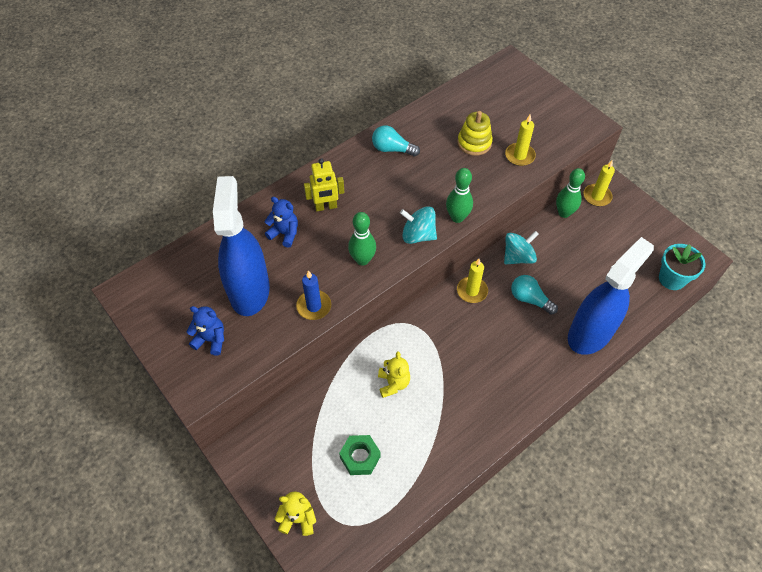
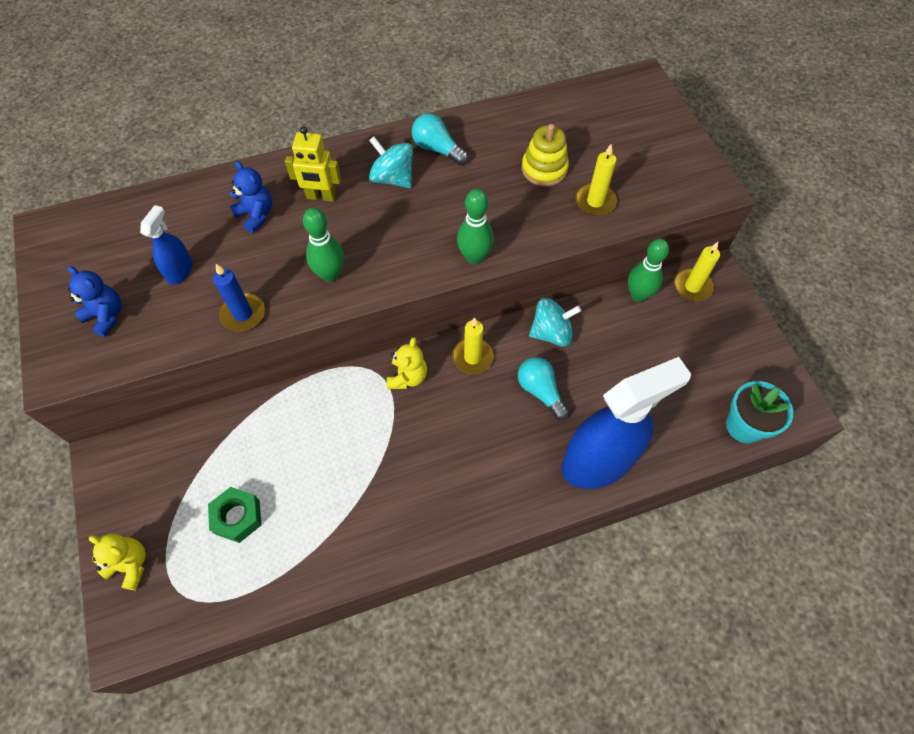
camera: 20 degrees right, 5 degrees up
blue spray bottle [213,176,270,316] -> blue spray bottle [140,205,193,284], size x0.45
yellow teddy bear [378,351,410,398] -> yellow teddy bear moved to [387,337,427,389]
turquoise spinning top [400,206,437,244] -> turquoise spinning top moved to [369,136,413,188]

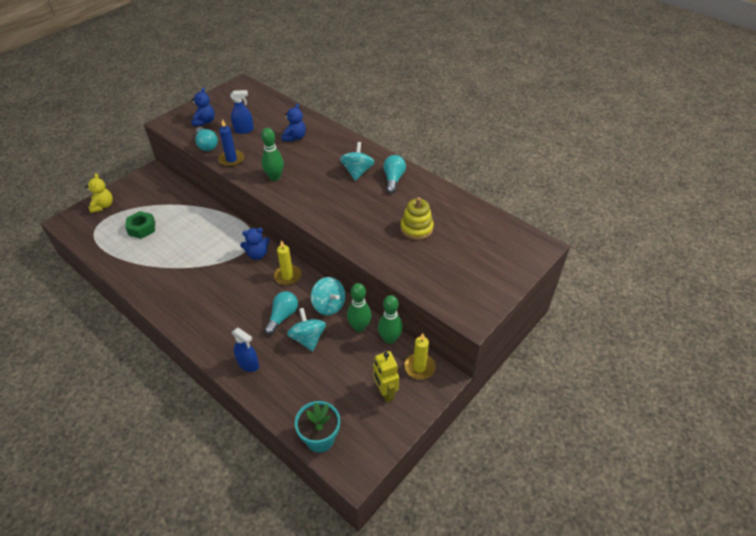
camera: 60 degrees right, 15 degrees down
yellow robot [285,126,341,202] -> yellow robot moved to [373,351,399,403]
yellow teddy bear [387,337,427,389] -> blue teddy bear [240,228,270,260]
green bowling pin [457,189,494,264] -> green bowling pin moved to [347,283,372,332]
blue spray bottle [562,357,691,489] -> blue spray bottle [232,328,259,372], size x0.45
yellow candle [575,144,617,216] -> none
none -> turquoise light bulb [195,127,218,151]
none -> turquoise spinning top [287,308,326,352]

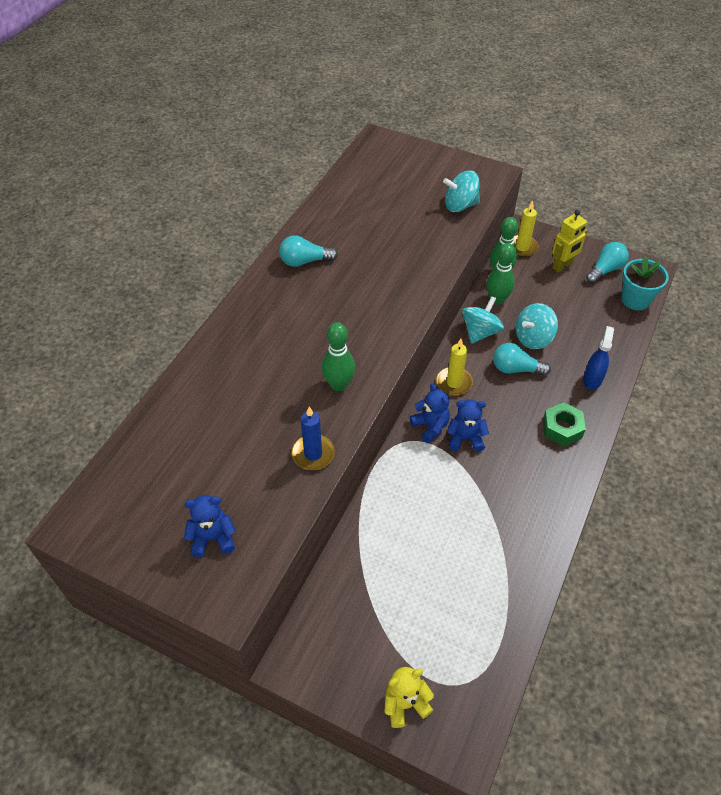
camera: 105 degrees left, 5 degrees up
green nut [125,211,155,239] -> green nut moved to [543,402,586,447]
turquoise light bulb [195,127,218,151] -> turquoise light bulb moved to [586,242,629,283]
blue spray bottle [230,90,254,134] -> none
blue teddy bear [282,103,306,141] -> blue teddy bear moved to [447,399,489,452]
turquoise spinning top [340,142,375,181] -> turquoise spinning top moved to [443,170,480,212]
yellow stacking toy [401,197,434,240] -> none

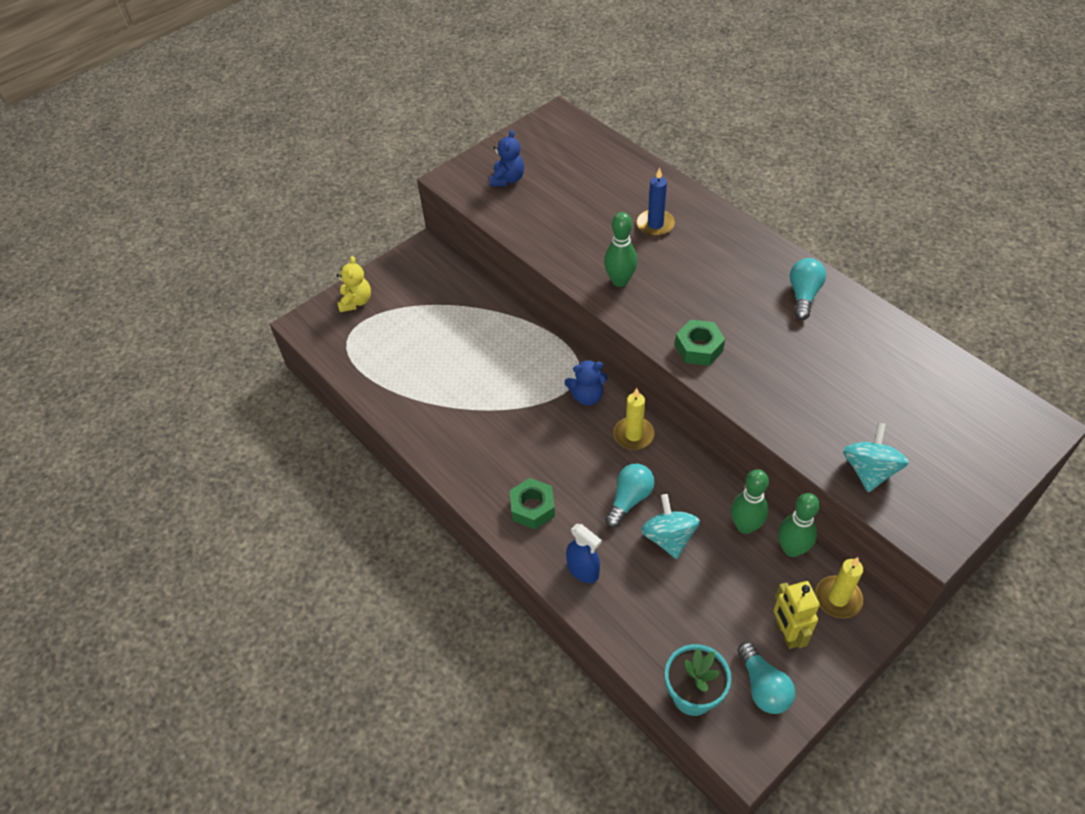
camera: 115 degrees right, 0 degrees up
blue candle [291,407,335,470] -> blue candle moved to [637,167,675,236]
blue teddy bear [447,399,489,452] -> none
turquoise spinning top [462,296,504,344] -> none
none -> green nut [675,320,725,366]

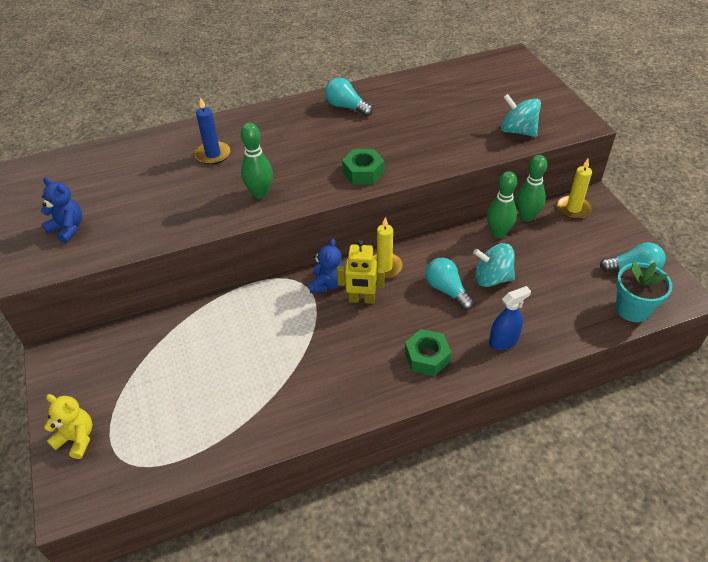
camera: 70 degrees left, 5 degrees down
yellow robot [773,581,820,649] -> yellow robot moved to [337,240,385,304]

